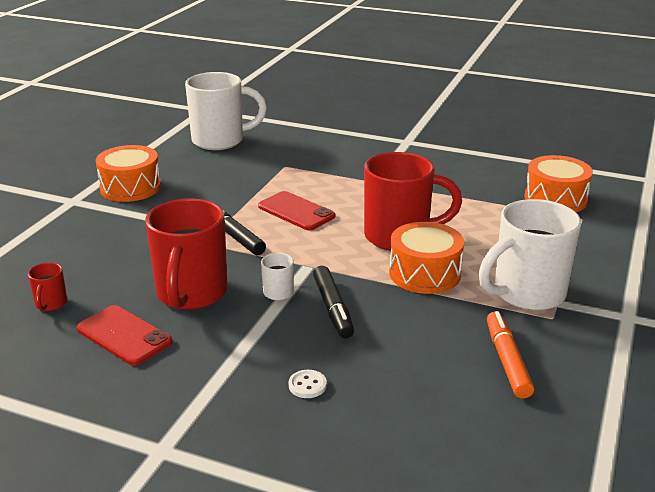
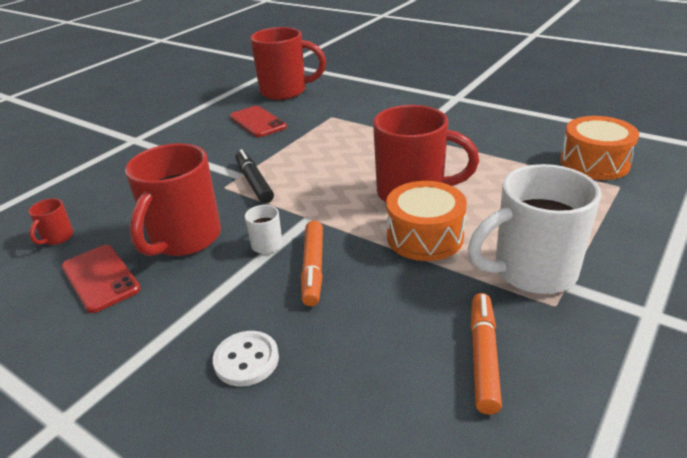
camera: 15 degrees right, 5 degrees up
orange drum [96,145,161,202] -> none
white mug [185,72,267,150] -> red mug [250,27,326,100]
red phone [258,191,335,230] -> red phone moved to [230,106,287,137]
white button [289,370,327,398] -> white button [213,331,279,386], size x1.53
black marker [313,266,354,338] -> orange marker [301,220,323,306]

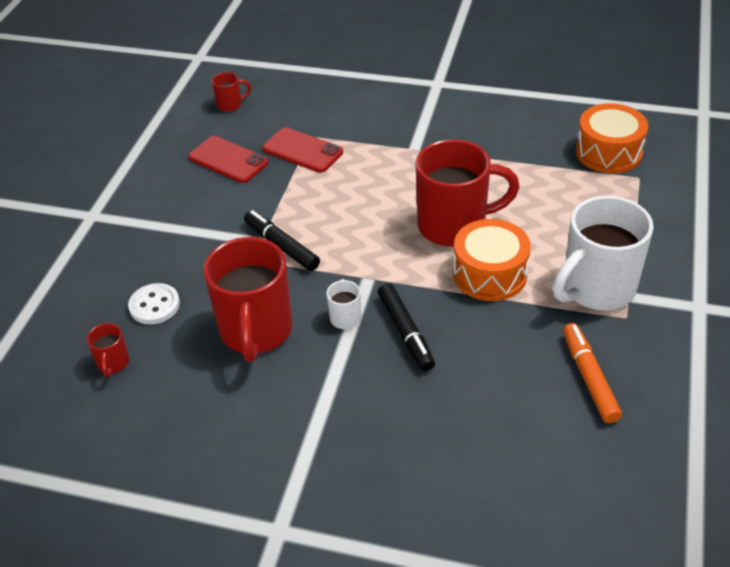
camera: 20 degrees left, 10 degrees up
red phone [61,245,141,313] -> red phone moved to [262,127,343,173]
white button [213,331,279,386] -> white button moved to [128,283,180,325]
red mug [250,27,326,100] -> red mug [212,72,251,112], size x0.43
orange marker [301,220,323,306] -> black marker [378,283,435,372]

